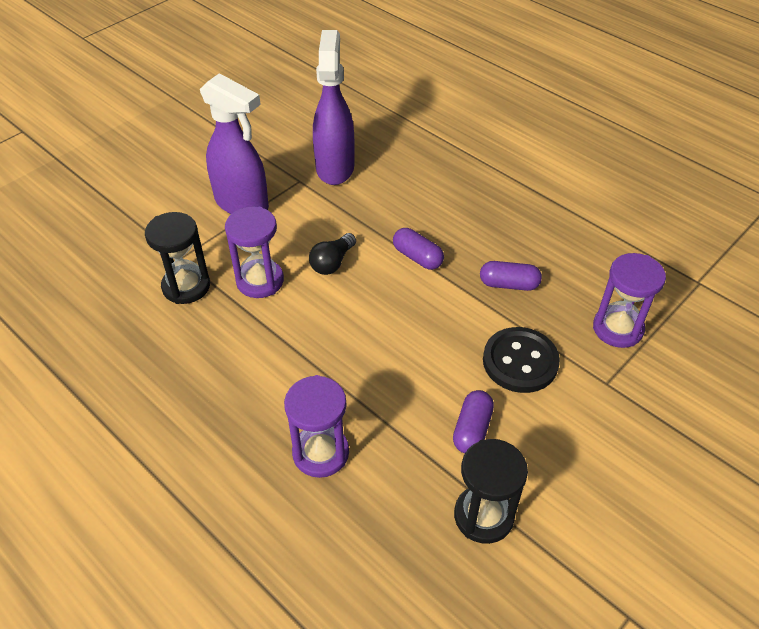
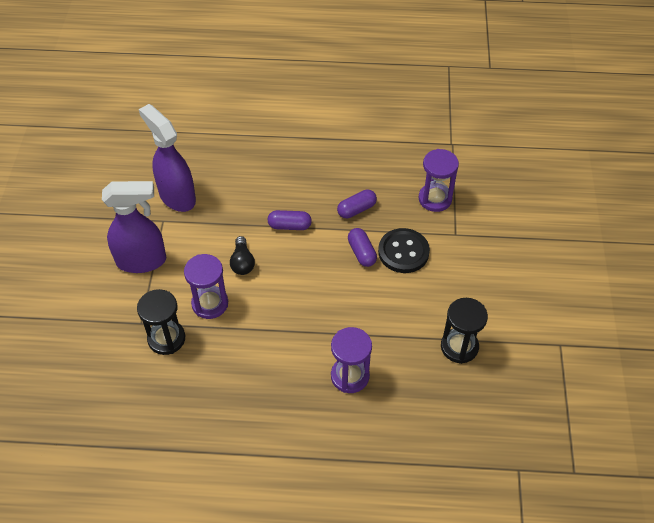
camera: 40 degrees left, 5 degrees up
purple capsule [453,390,494,453] -> purple capsule moved to [348,228,377,267]

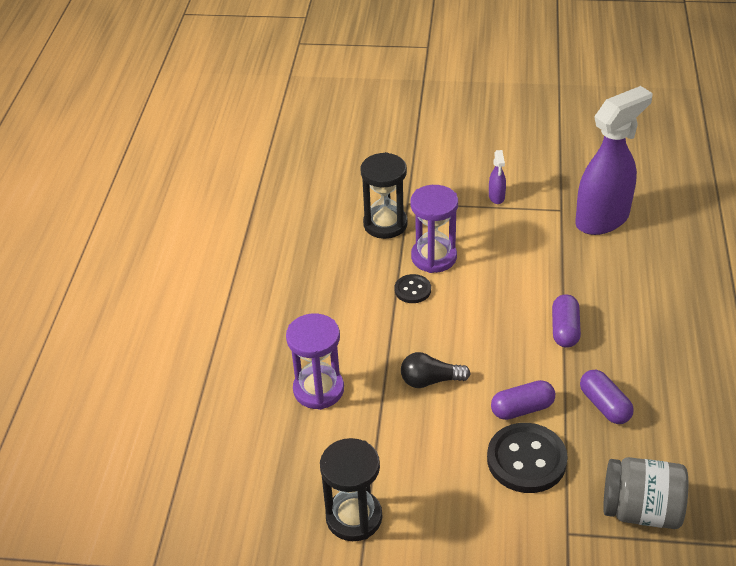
camera: 95 degrees right, 10 degrees down
purple spray bottle [102,181,166,273] -> purple spray bottle [489,150,506,204], size x0.40
black light bulb [230,236,255,275] -> black light bulb moved to [401,352,471,388]
purple hourglass [419,149,459,212] -> grey jar [603,457,688,529]
none -> black button [395,274,431,303]

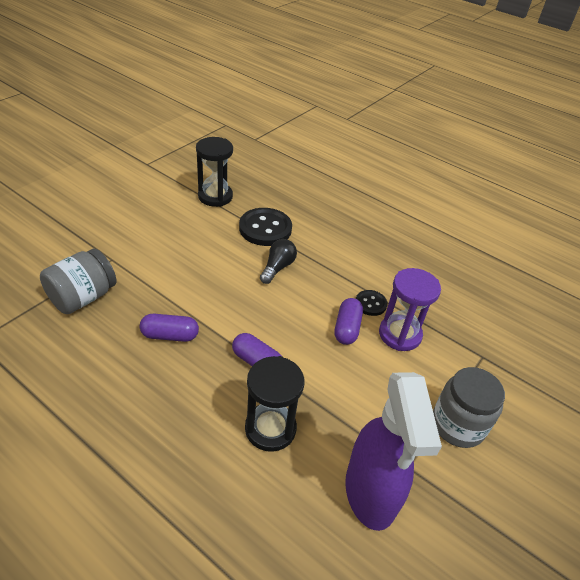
camera: 115 degrees right, 0 degrees up
purple hourglass [286,313,344,410] -> none
black hourglass [361,152,408,239] -> black hourglass moved to [245,356,304,452]
black button [487,423,568,493] -> black button moved to [239,208,292,246]
purple spray bottle [489,150,506,204] -> grey jar [433,367,505,448]
purple capsule [491,380,555,420] -> purple capsule moved to [334,298,363,345]

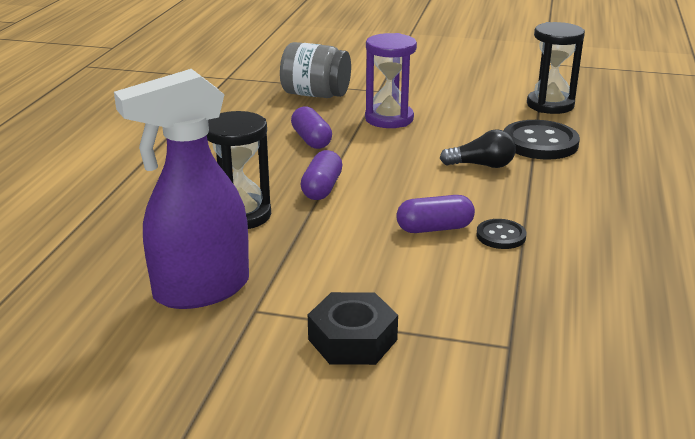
camera: 70 degrees right, 15 degrees down
purple hourglass [379,268,441,351] -> purple hourglass moved to [365,33,417,128]
grey jar [433,367,505,448] -> black nut [308,292,398,365]

